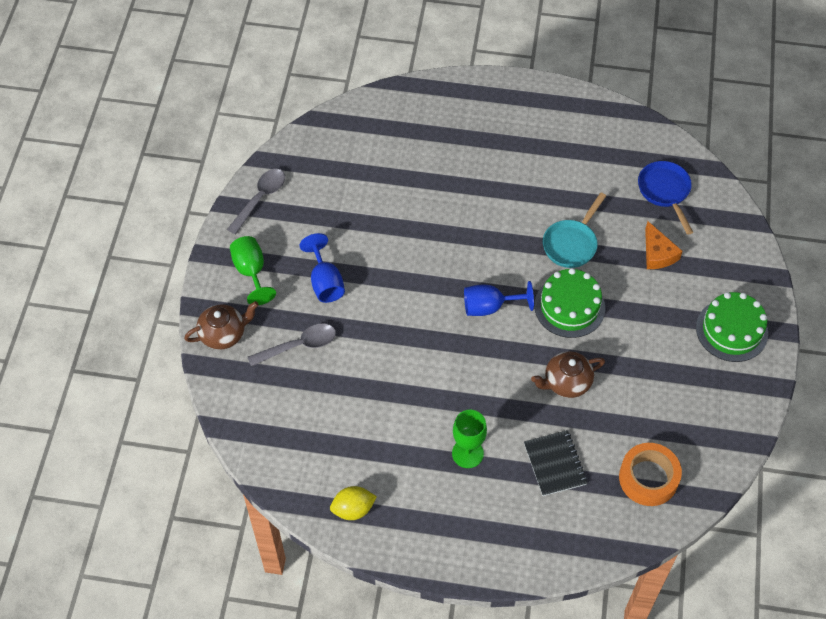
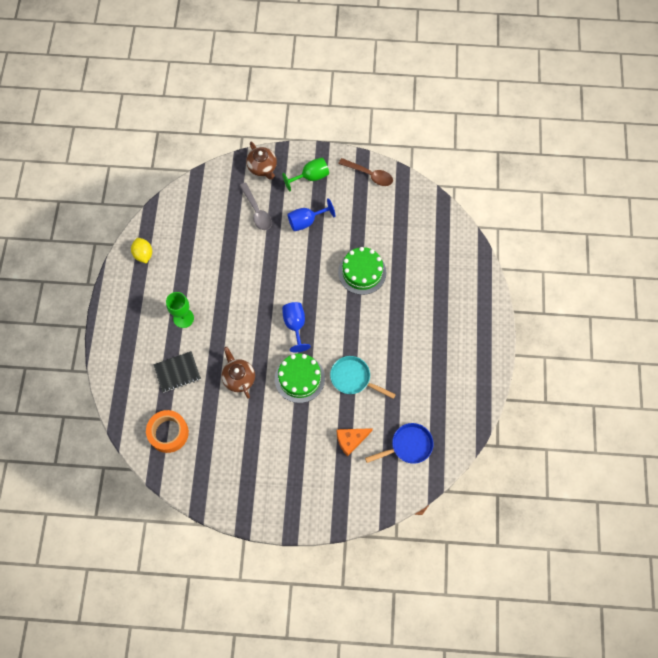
camera: 85 degrees right, 10 degrees up
grey spoon [227,169,285,234] -> brown spoon [338,158,393,186]
green cake [696,292,768,362] -> green cake moved to [338,247,386,295]

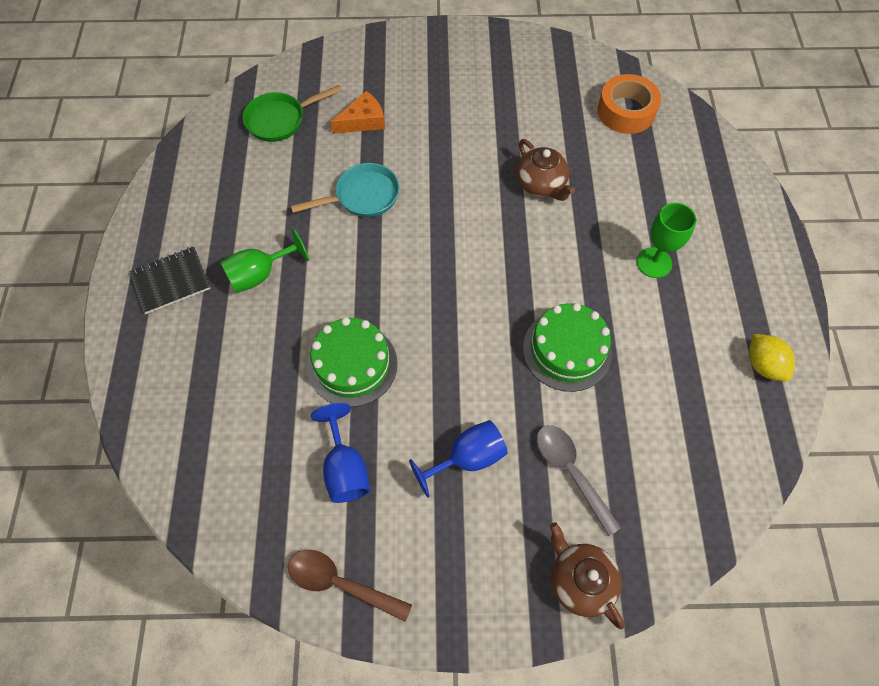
camera: 175 degrees right, 5 degrees down
black notebook [153,351,201,393] -> black notebook moved to [129,247,211,314]
green cake [275,353,325,403] -> green cake moved to [523,303,612,392]
green goblet [282,158,329,191] -> green goblet moved to [220,228,309,293]
blue goblet [282,302,311,352] -> blue goblet moved to [311,403,370,503]
turquoise pan [330,356,396,399] -> turquoise pan turned 45 degrees counterclockwise [291,163,400,217]
blue pan [365,423,434,464] -> green pan [243,85,342,142]

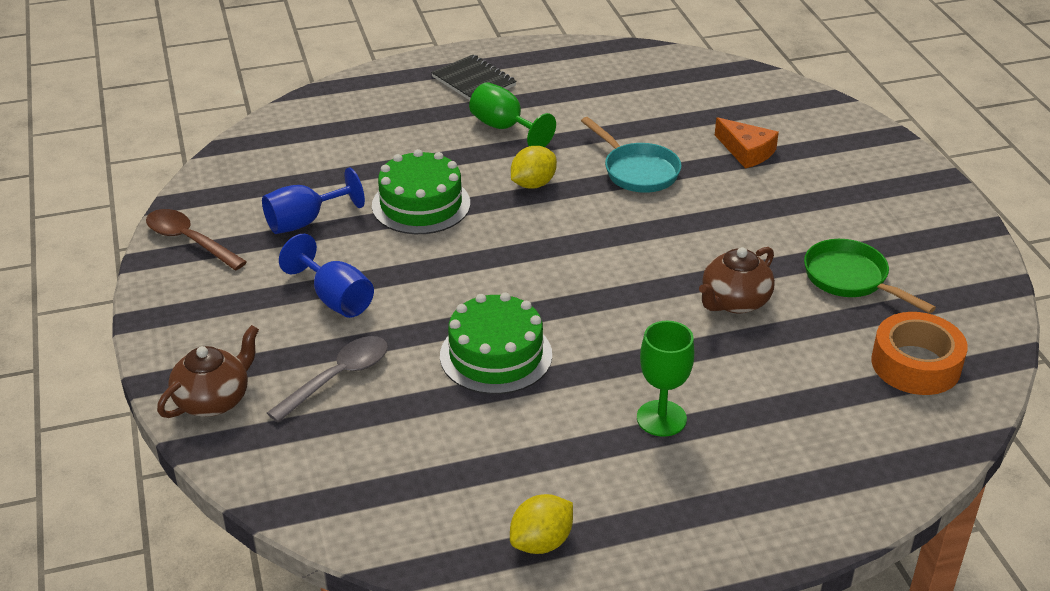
camera: 75 degrees right, 25 degrees down
green pan [243,85,342,142] -> green pan moved to [804,239,936,314]
brown spoon [288,550,412,622] -> brown spoon turned 60 degrees counterclockwise [146,209,247,270]
none -> yellow lemon [511,146,557,189]

